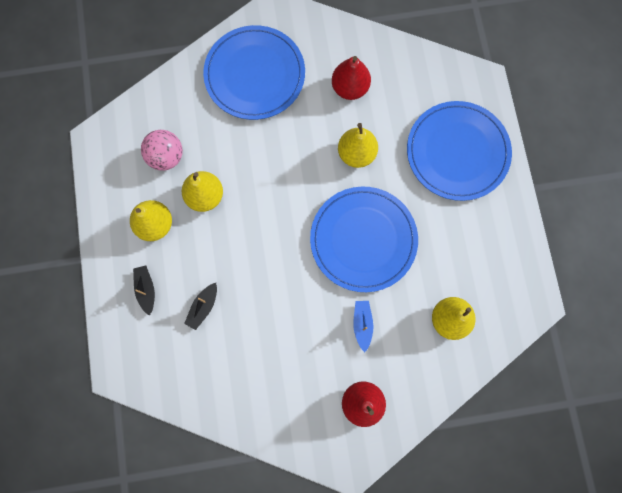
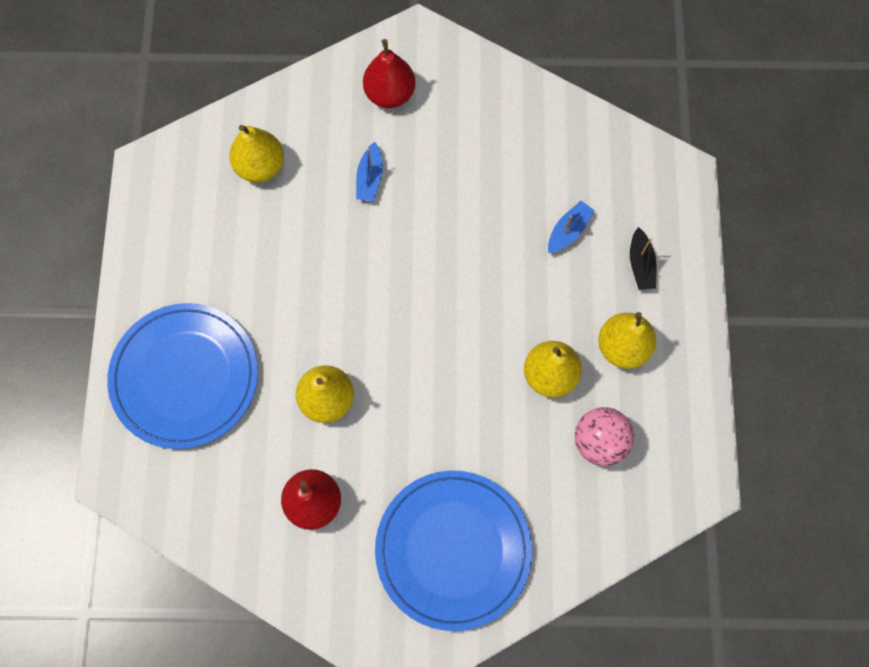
camera: 170 degrees left, 5 degrees down
black boat [184,283,217,330] -> blue boat [548,201,595,253]
blue plate [310,186,418,292] -> none

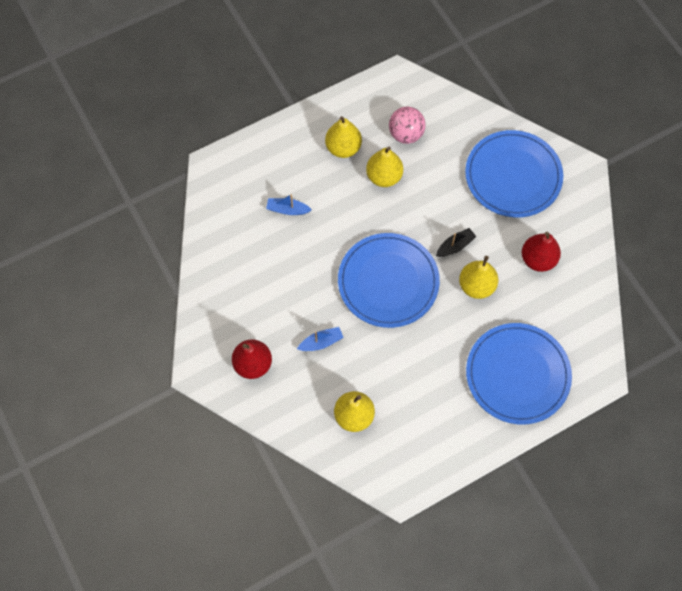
camera: 120 degrees left, 5 degrees down
black boat [630,227,656,290] -> black boat moved to [436,228,476,257]
none -> blue plate [338,233,440,328]

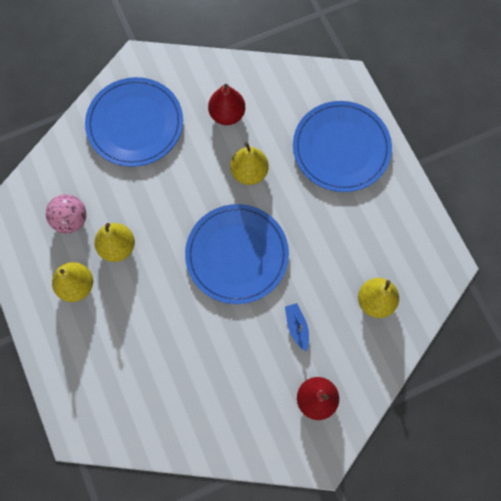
camera: 85 degrees left, 5 degrees up
blue boat [266,194,312,215] -> none
black boat [436,228,476,257] -> none

